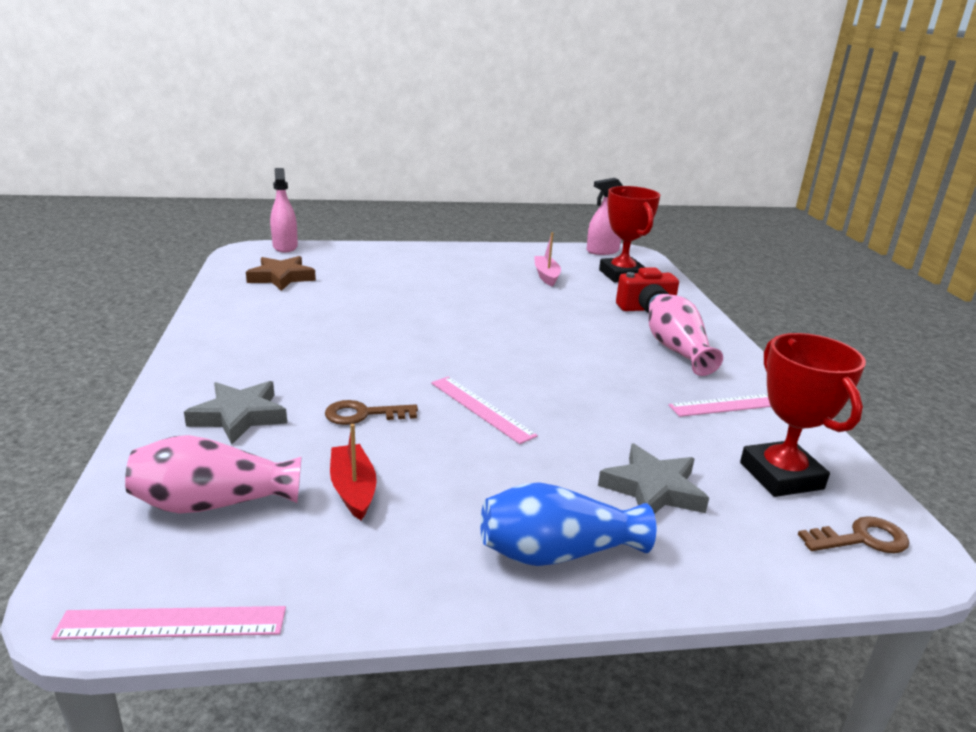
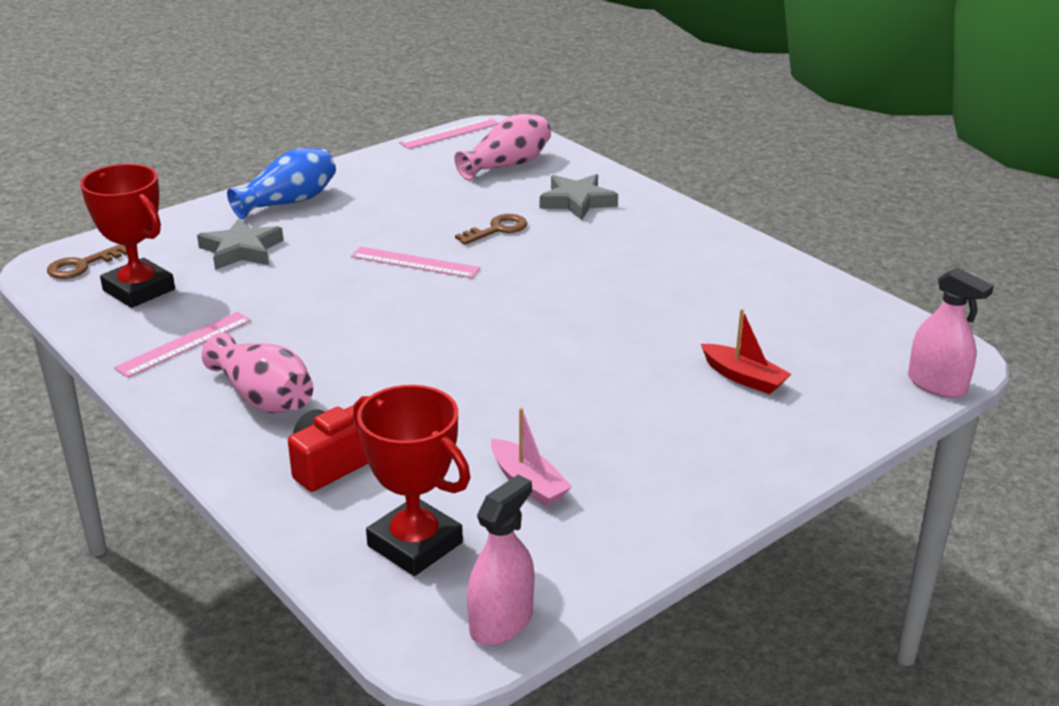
camera: 150 degrees right, 5 degrees up
brown star [246,256,316,291] -> none
red boat [330,424,377,520] -> red boat moved to [701,309,791,394]

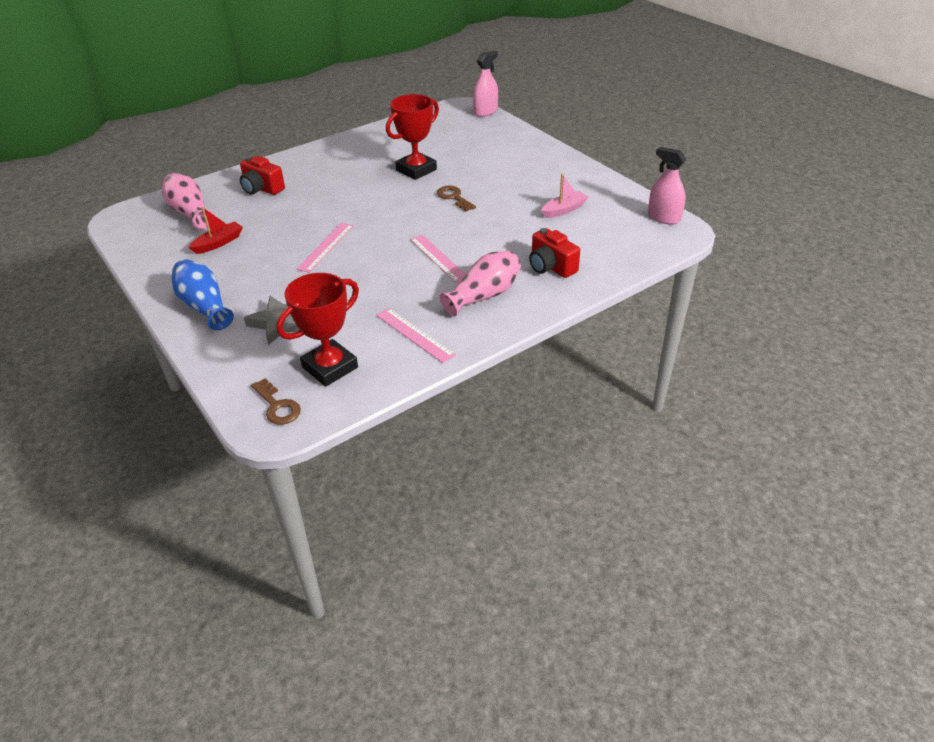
camera: 85 degrees left, 10 degrees up
red trophy [353,385,470,576] -> red trophy moved to [386,94,439,180]
pink ruler [399,118,499,149] -> pink ruler moved to [410,235,465,283]
brown key [455,214,527,245] -> brown key moved to [437,186,476,211]
grey star [540,174,618,220] -> red camera [240,156,285,195]
red boat [701,309,791,394] -> red boat moved to [188,207,243,254]

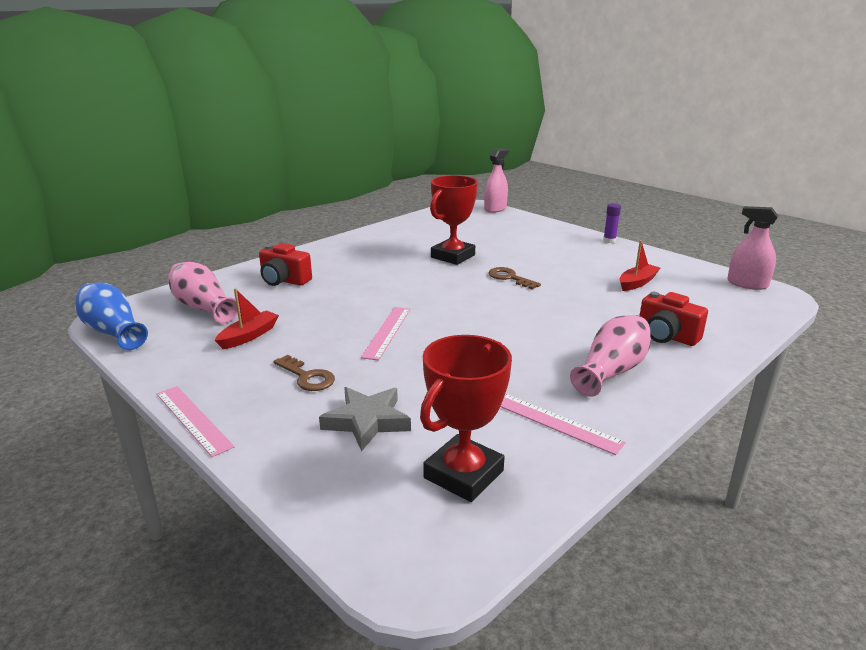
camera: 10 degrees left, 15 degrees down
blue vase [172,259,234,330] -> blue vase moved to [75,282,148,350]
brown key [251,378,301,425] -> brown key moved to [273,355,335,391]
pink ruler [410,235,465,283] -> pink ruler moved to [157,386,235,457]
pink boat [541,173,588,218] -> red boat [619,240,660,291]
none -> purple glue stick [603,203,621,243]

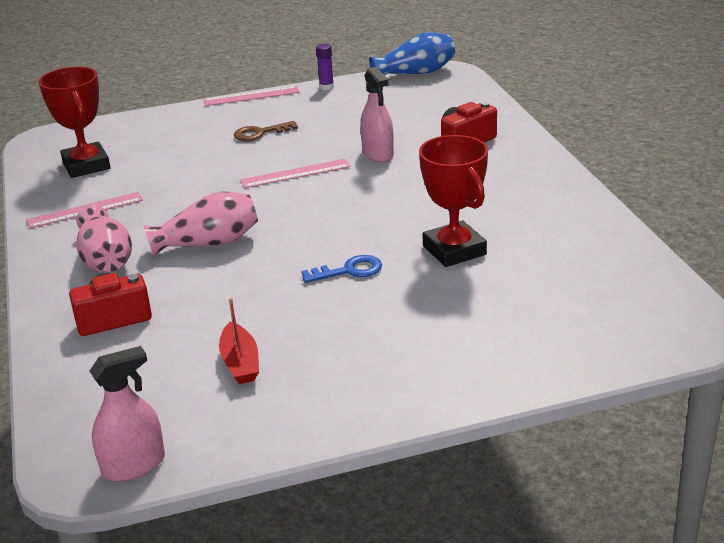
camera: 120 degrees right, 5 degrees up
pink vase [168,262,238,324] -> pink vase moved to [143,191,258,256]
red boat [215,288,279,349] -> none
grey star [319,387,411,452] -> none
pink ruler [361,307,411,360] -> pink ruler turned 60 degrees counterclockwise [240,159,351,188]
pink spray bottle [484,148,509,213] -> pink spray bottle moved to [360,67,394,162]
brown key [489,267,541,289] -> blue key [301,255,382,283]
purple glue stick [603,203,621,243] -> purple glue stick moved to [316,44,334,90]

